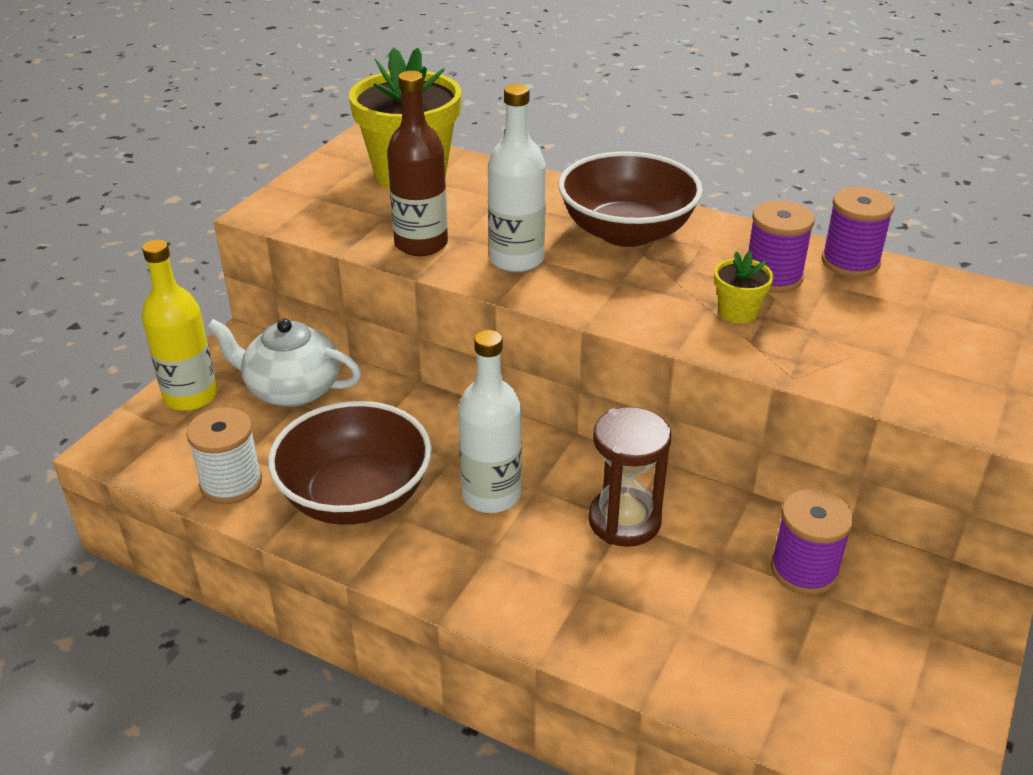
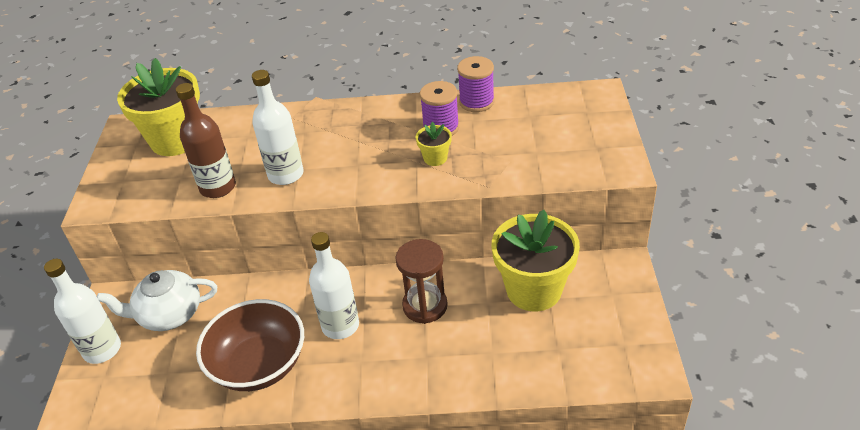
camera: 25 degrees left, 5 degrees up
yellow bottle [142,239,217,411] -> white bottle [44,259,121,364]
white spool [186,407,262,504] -> none
brown bowl [558,151,703,247] -> none
purple spool [771,489,854,595] -> yellow flower pot [491,210,580,311]

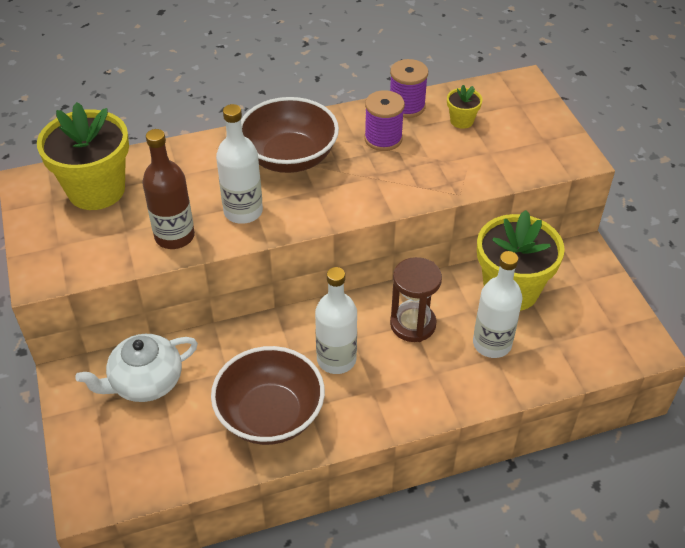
camera: 20 degrees left, 5 degrees up
white bottle [44,259,121,364] -> white bottle moved to [473,251,523,358]
yellow flower pot [416,122,452,166] -> yellow flower pot moved to [447,85,482,129]
none -> brown bowl [241,97,339,173]

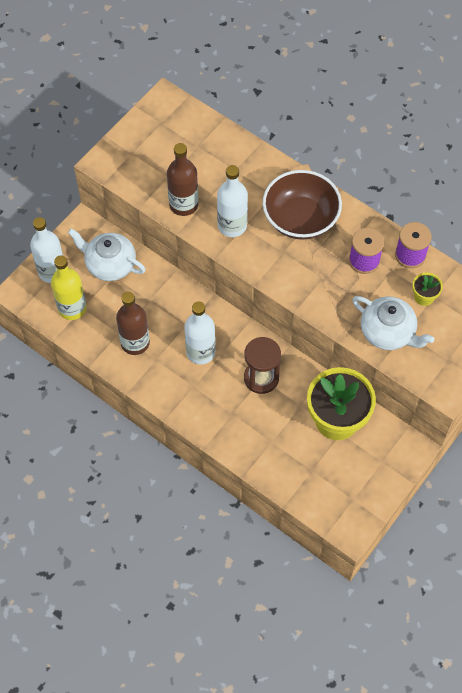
camera: 55 degrees right, 15 degrees up
yellow flower pot [37,102,129,210] -> none
brown bowl [211,346,325,445] -> brown bottle [116,292,150,355]
white bottle [473,251,523,358] -> white bottle moved to [30,217,63,283]
none -> yellow bottle [51,255,87,320]
none -> white teapot [352,296,434,350]

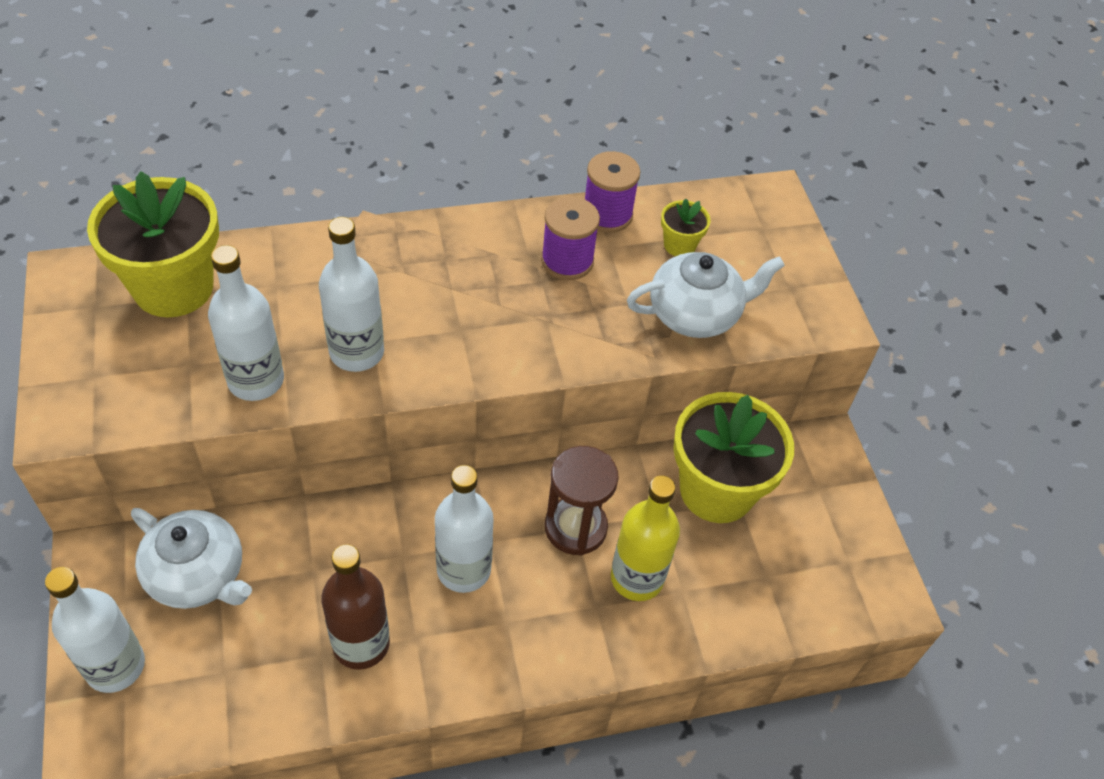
camera: 55 degrees left, 10 degrees down
yellow bottle [51,255,87,320] -> yellow bottle moved to [611,475,680,601]
white teapot [68,228,146,281] -> white teapot turned 120 degrees counterclockwise [131,508,252,609]
brown bottle [167,143,198,216] -> white bottle [208,245,284,401]
brown bowl [263,170,342,240] -> none
none -> yellow flower pot [87,171,219,317]

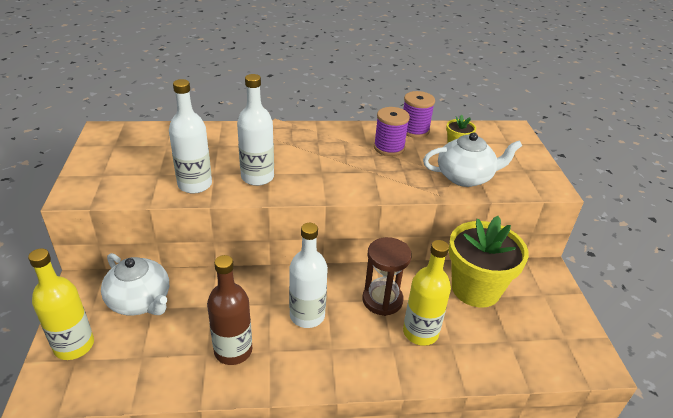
camera: 10 degrees right, 15 degrees down
white bottle [45,567,145,693] -> yellow bottle [28,248,94,360]
yellow flower pot [87,171,219,317] -> none

